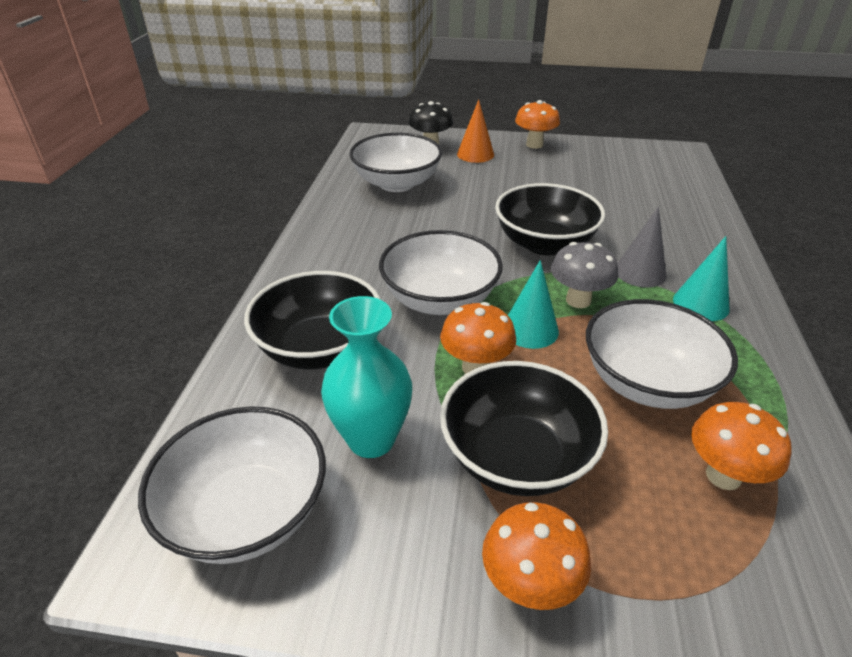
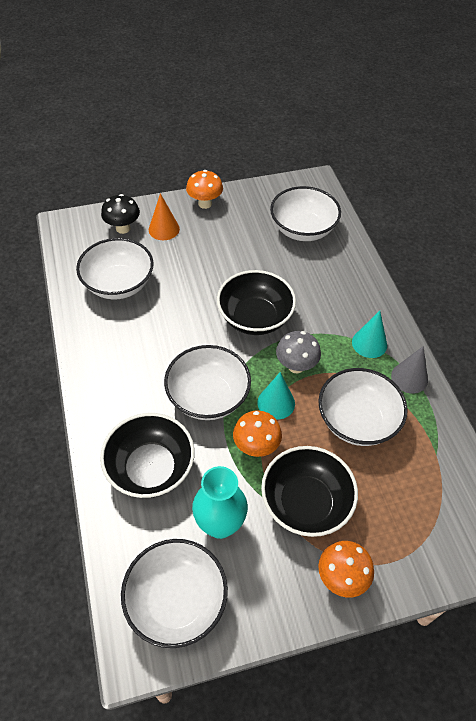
camera: 25 degrees left, 15 degrees up
grey cone [617,206,666,288] -> grey cone moved to [391,346,428,394]
orange mushroom [691,402,791,490] -> none
none -> white bowl [270,186,341,241]

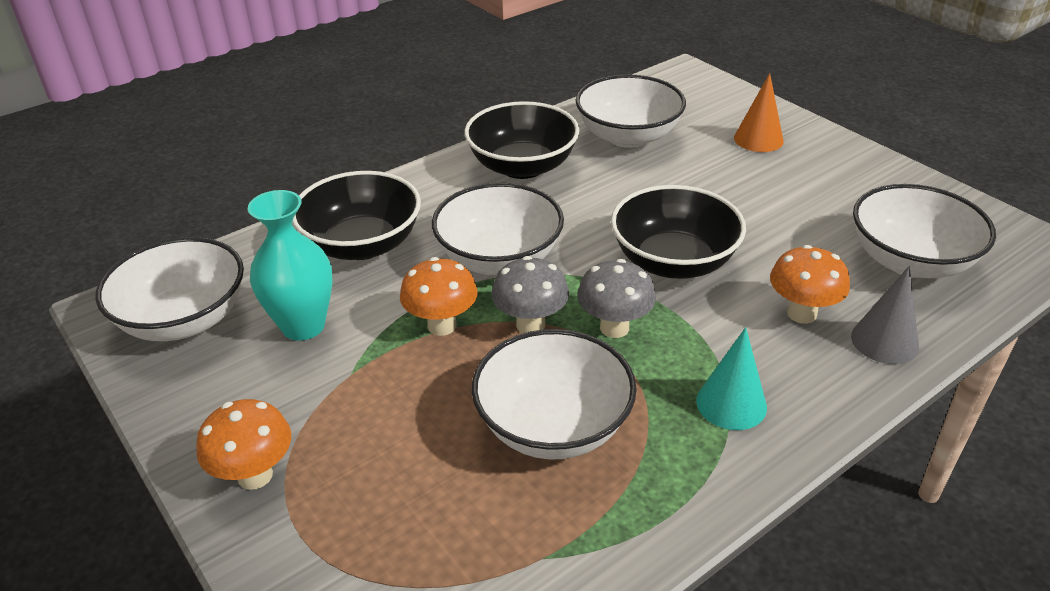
camera: 70 degrees right, 15 degrees down
black mushroom [101,194,140,234] -> none
orange mushroom [186,170,223,209] -> orange mushroom moved to [770,245,850,324]
turquoise cone [257,372,295,420] -> grey mushroom [491,256,569,333]
black bowl [261,446,358,537] -> black bowl moved to [464,101,579,179]
grey cone [391,346,428,394] -> grey cone moved to [851,266,919,364]

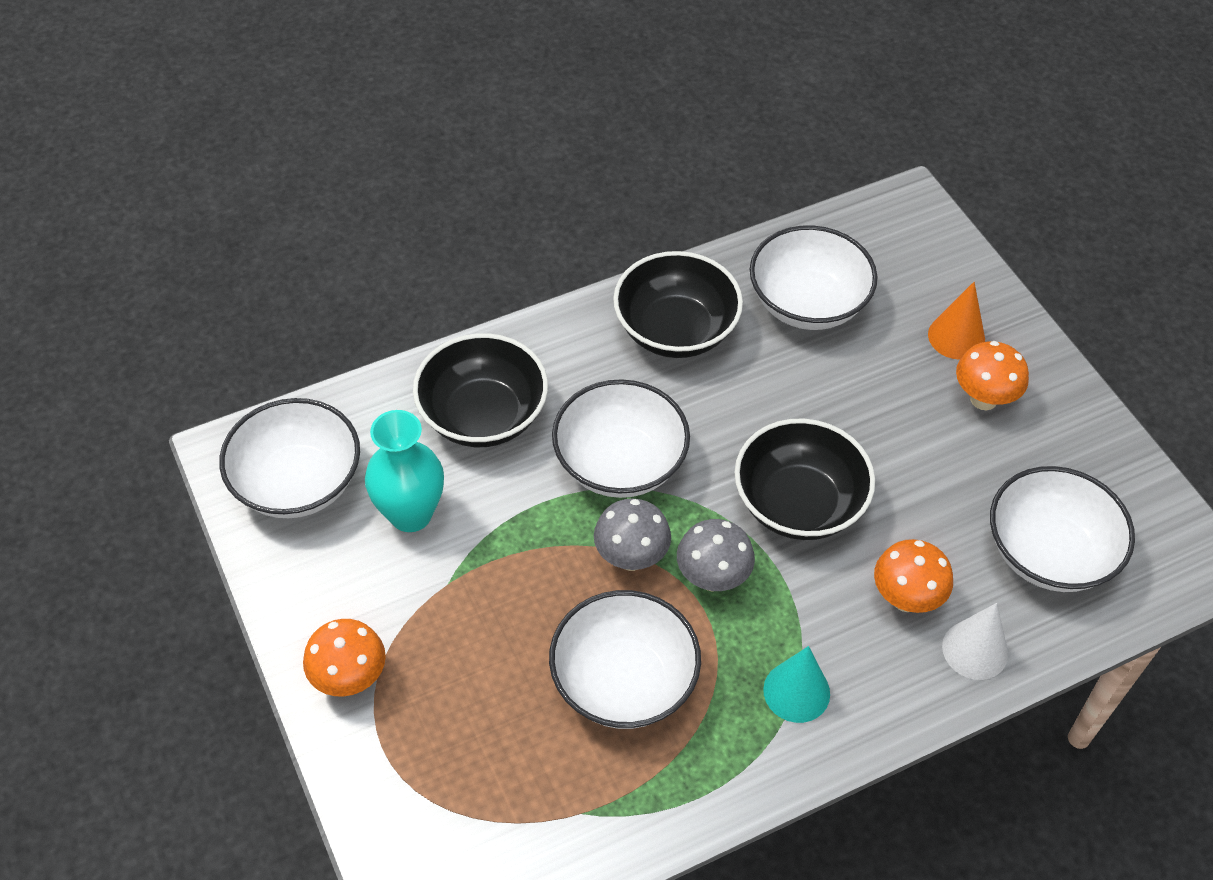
camera: 10 degrees right, 15 degrees up
orange mushroom [400,257,478,336] -> orange mushroom moved to [956,341,1029,410]
grey cone [851,266,919,364] -> white cone [942,603,1008,680]

